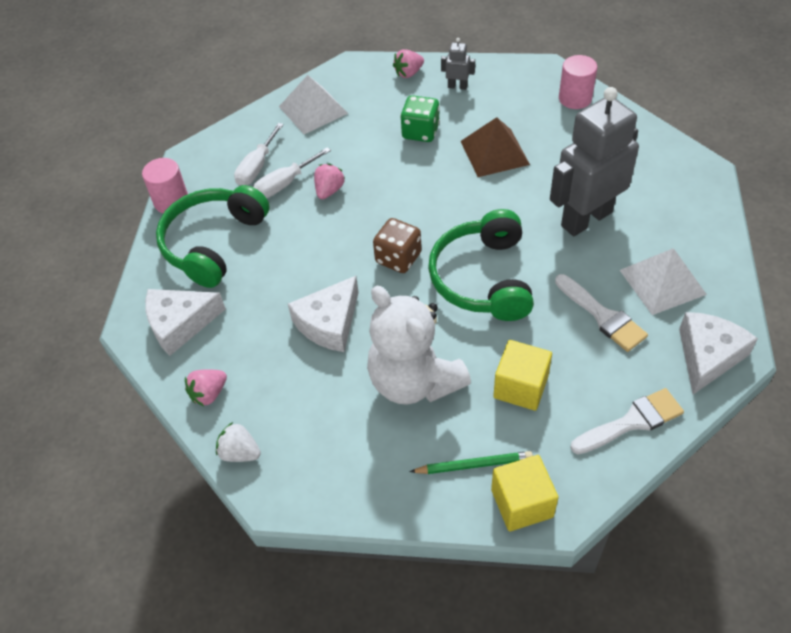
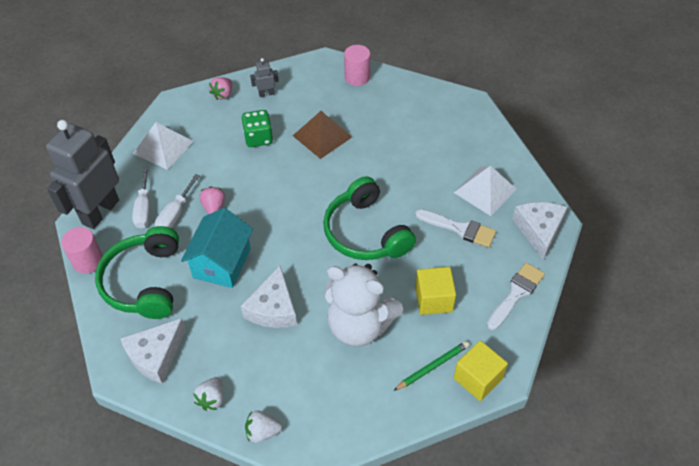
camera: 30 degrees left, 0 degrees up
pink strawberry [185,369,227,406] -> white strawberry [193,377,223,411]
brown dice [373,218,421,273] -> none
grey robot [550,87,639,236] -> grey robot moved to [46,120,119,229]
none -> turquoise house [181,208,253,288]

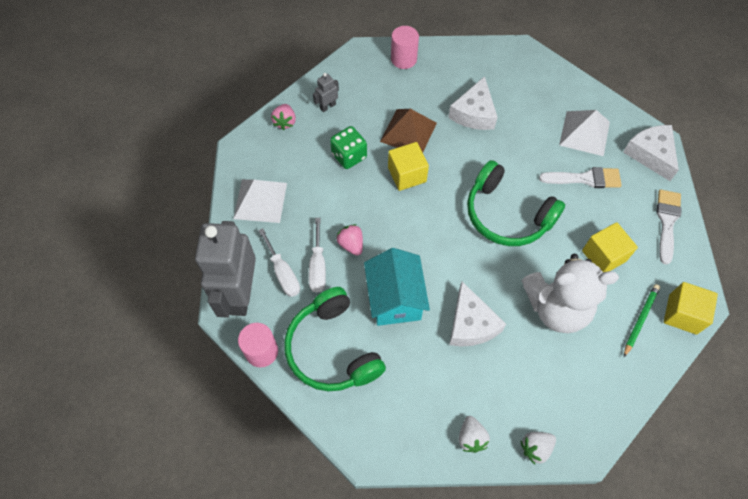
camera: 25 degrees left, 10 degrees up
white cheese [120,318,186,384] -> white cheese moved to [448,76,498,130]
none -> yellow cube [388,142,429,191]

